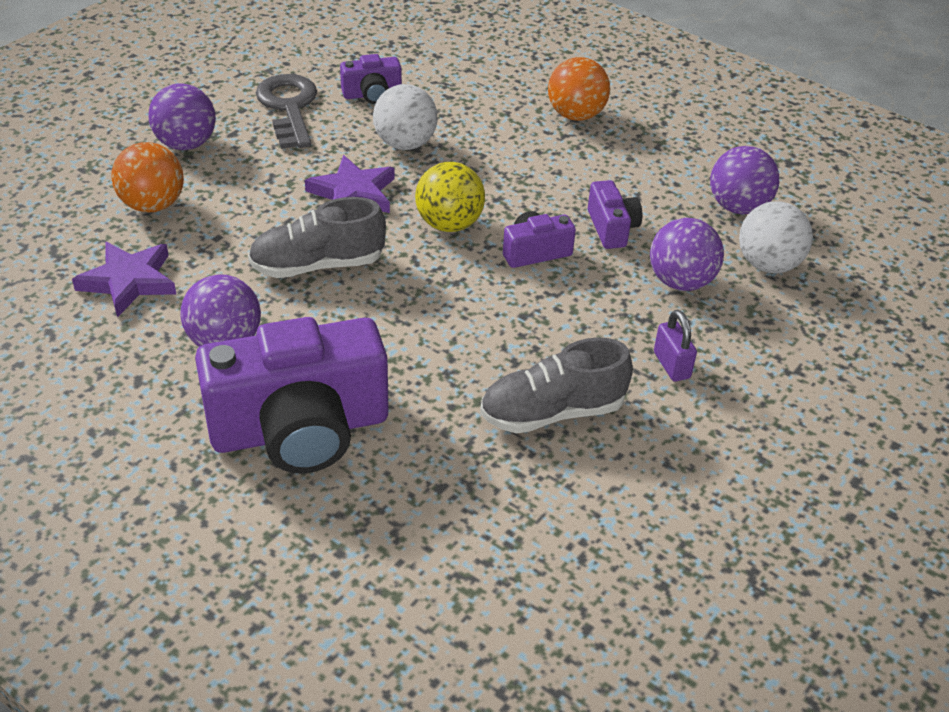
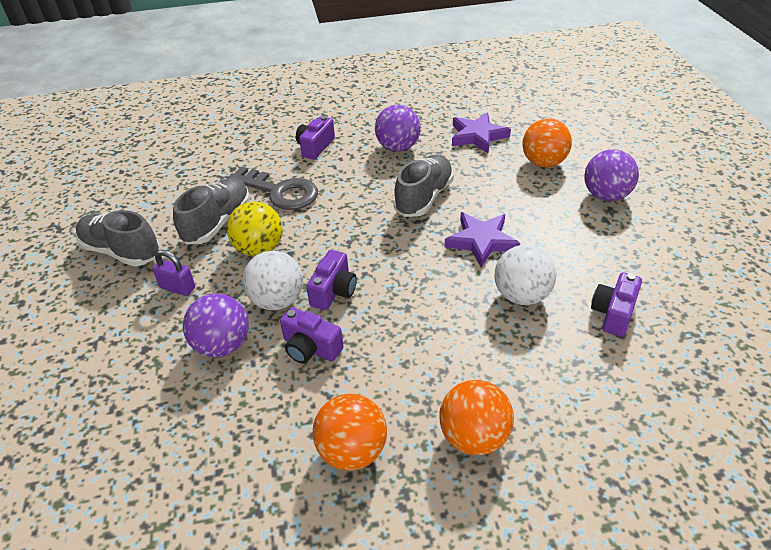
camera: 135 degrees right, 0 degrees up
purple camera [195,317,389,473] -> purple camera [296,116,335,160], size x0.45
grey key [256,74,317,149] -> grey key moved to [227,167,318,210]
yellow ball [415,162,485,232] -> yellow ball moved to [227,202,283,257]
purple ball [710,146,779,214] -> none
white ball [739,201,813,273] -> white ball moved to [243,251,303,310]
none -> grey shoe [76,210,160,266]
none -> orange ball [313,394,387,471]

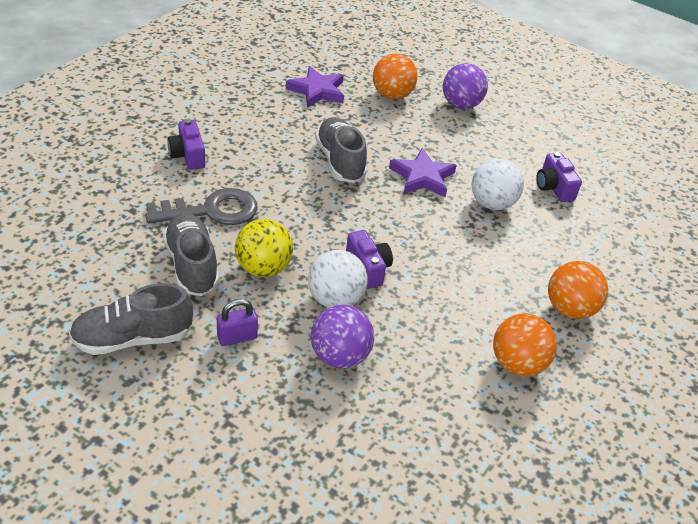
camera: 50 degrees left, 0 degrees up
purple camera [280,307,344,364] -> none
purple ball [375,105,421,152] -> none

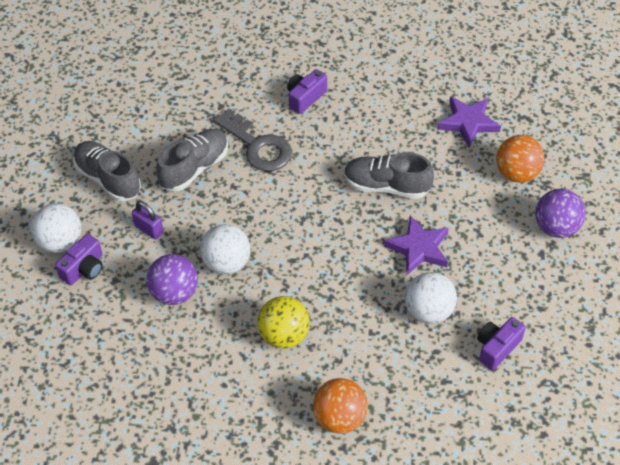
camera: 65 degrees right, 10 degrees up
yellow ball [235,219,293,277] -> yellow ball moved to [257,296,310,349]
grey shoe [315,117,367,183] -> grey shoe turned 120 degrees counterclockwise [344,152,434,199]
purple camera [346,230,393,289] -> purple camera moved to [55,234,103,285]
orange ball [493,313,557,376] -> none
none -> white ball [31,203,81,253]

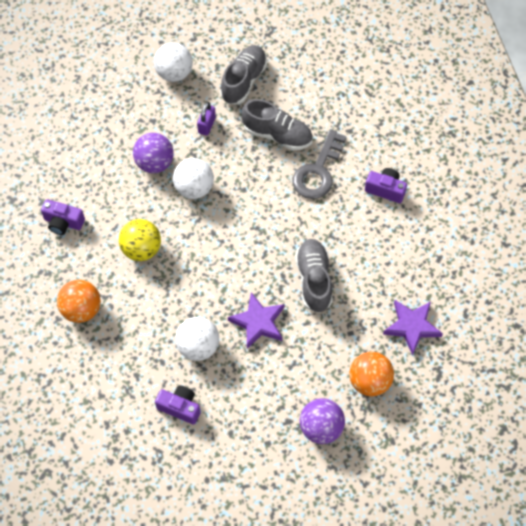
camera: 70 degrees right, 10 degrees up
purple camera [55,234,103,285] -> purple camera moved to [41,199,85,235]

